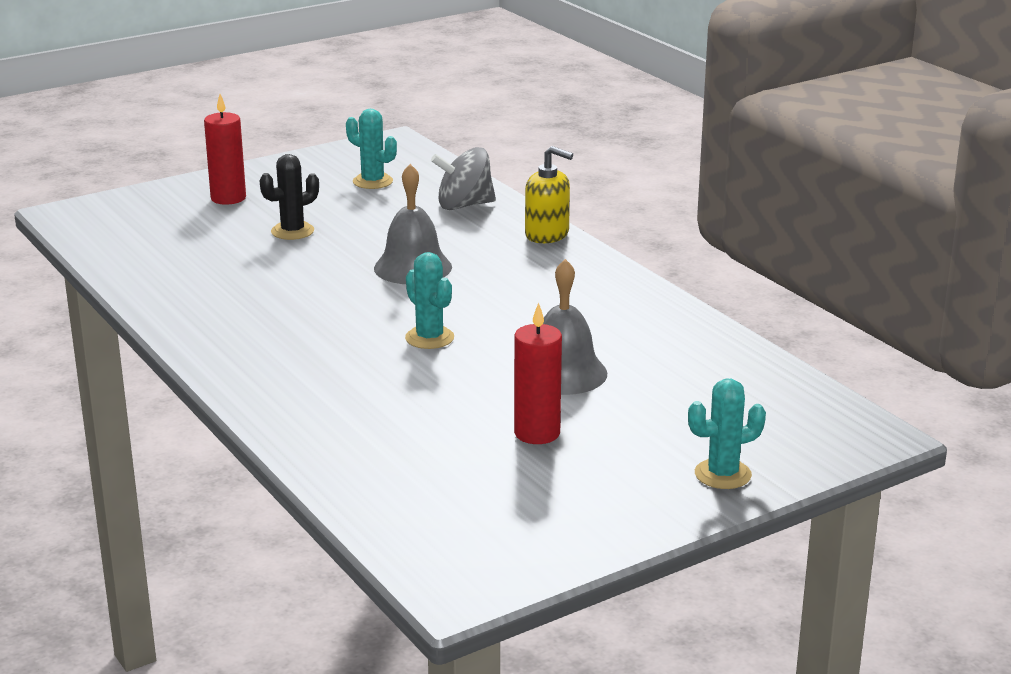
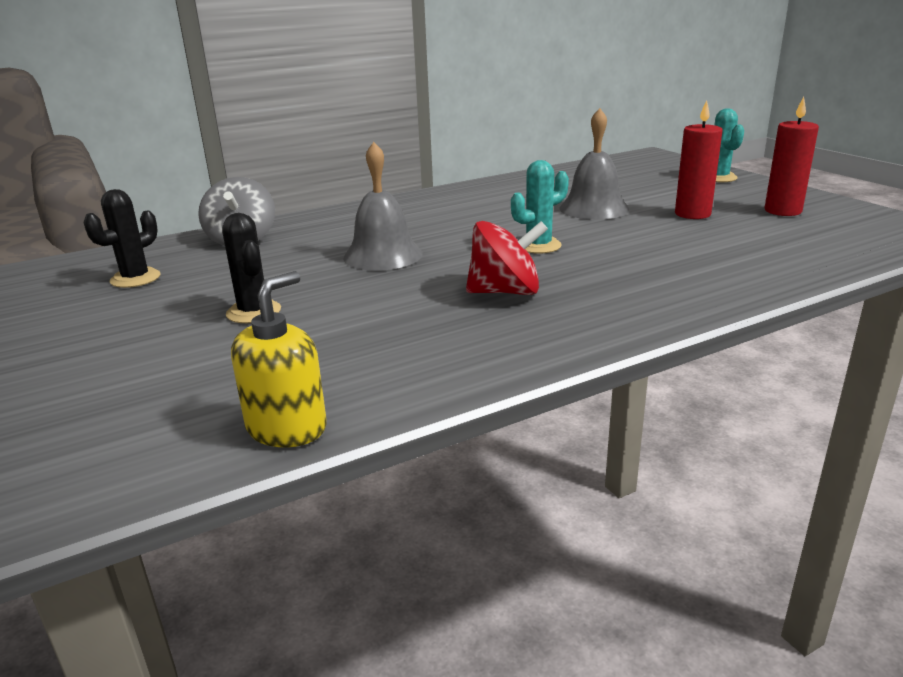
camera: 85 degrees left, 0 degrees up
red candle [204,94,246,205] -> red candle moved to [764,97,819,216]
turquoise cactus [346,109,397,189] -> black cactus [83,189,161,288]
yellow soap dispenser [525,146,573,243] -> yellow soap dispenser moved to [231,271,327,447]
none -> red spinning top [466,221,548,295]

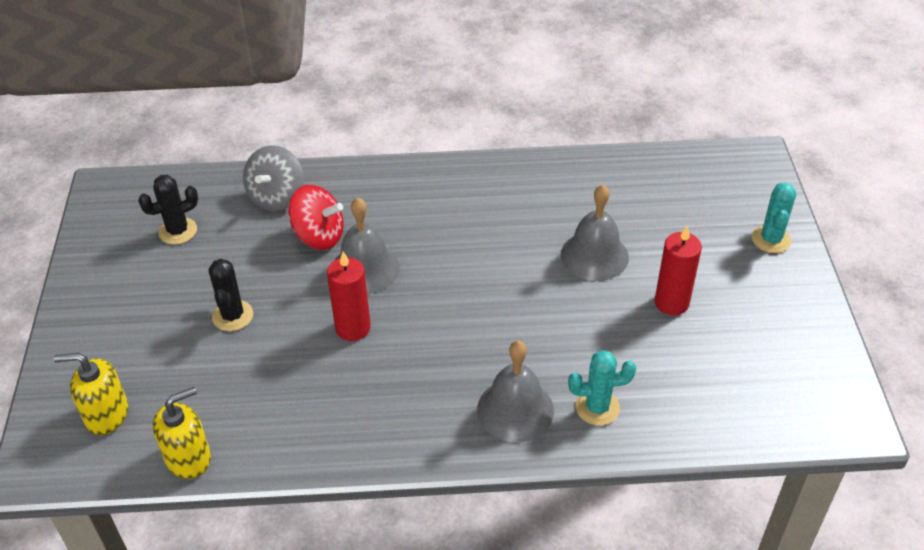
camera: 25 degrees right, 20 degrees up
red spinning top [466,221,548,295] -> red spinning top moved to [288,185,344,250]
turquoise cactus [511,160,569,254] -> turquoise cactus moved to [568,350,636,425]
red candle [764,97,819,216] -> red candle moved to [327,252,371,341]
none -> yellow soap dispenser [54,353,128,435]
none -> grey bell [477,341,554,442]

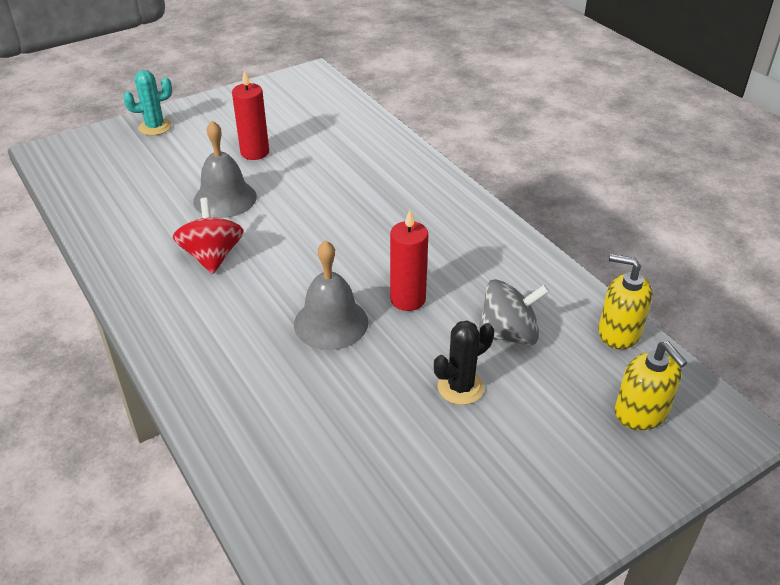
camera: 120 degrees left, 5 degrees down
black cactus [138,175,198,245] -> none
grey spinning top [243,145,304,211] -> grey spinning top moved to [478,279,549,345]
red spinning top [288,185,344,250] -> red spinning top moved to [173,198,244,274]
grey bell [477,341,554,442] -> none
turquoise cactus [568,350,636,425] -> none

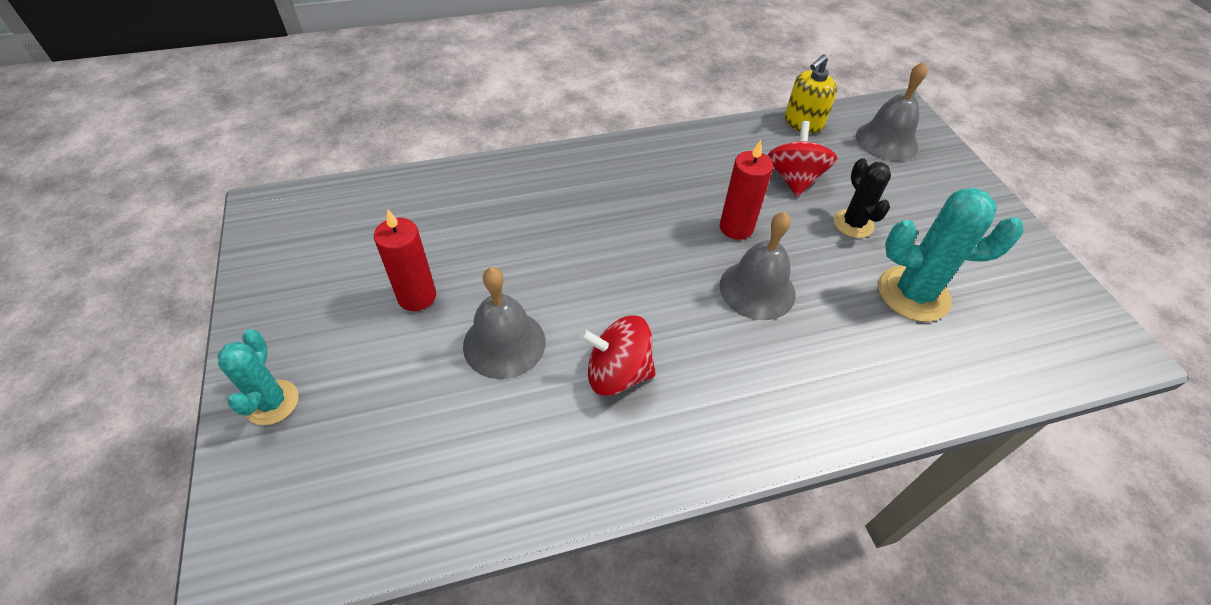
camera: 75 degrees left, 10 degrees up
grey spinning top [478,279,549,345] -> red spinning top [767,121,837,197]
yellow soap dispenser [615,341,688,430] -> grey bell [856,62,927,161]
none -> turquoise cactus [878,188,1023,322]

